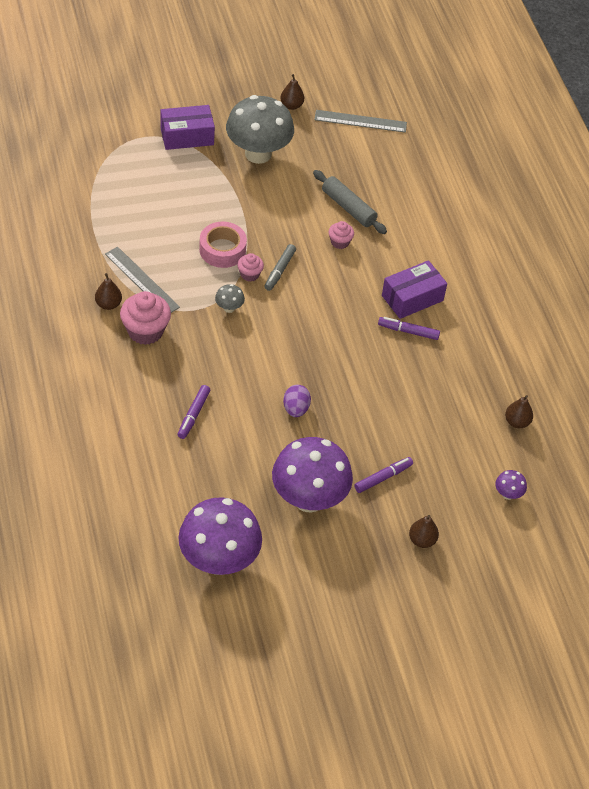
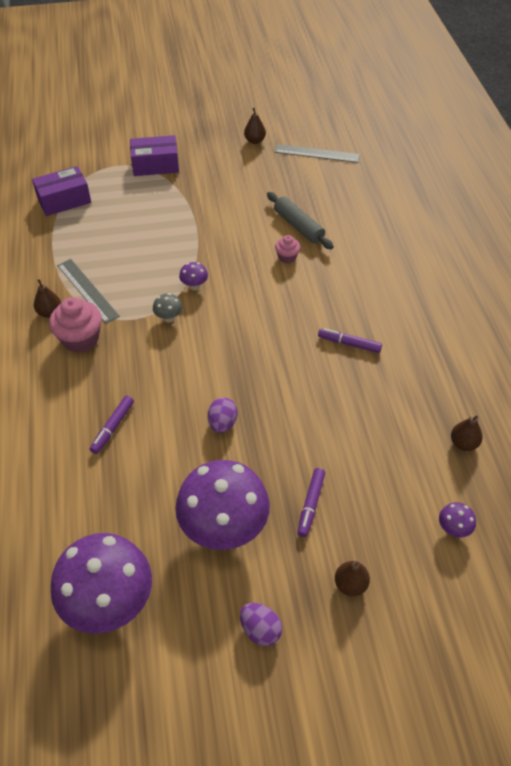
camera: 10 degrees right, 0 degrees up
pink tape [199,222,247,268] -> none
grey mushroom [226,95,294,164] -> none
pink cupcake [237,253,264,282] -> purple mushroom [179,262,208,290]
grey marker [264,244,296,291] -> none
purple marker [354,457,413,493] -> purple marker turned 135 degrees clockwise [297,468,325,537]
purple box [382,260,447,319] -> purple box moved to [32,166,91,216]
none -> purple egg [240,603,282,646]

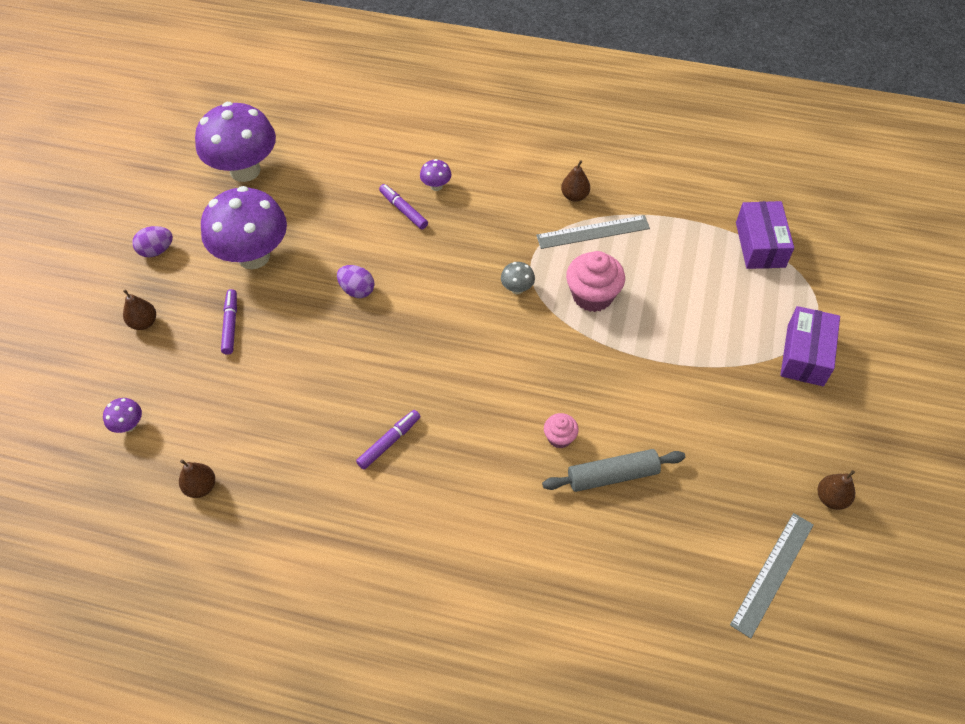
camera: 115 degrees right, 5 degrees up
pink cupcake [49,297,102,353] -> pink cupcake moved to [566,251,625,312]
purple mushroom [179,262,208,290] -> purple mushroom moved to [420,159,452,191]
purple marker [297,468,325,537] -> purple marker turned 45 degrees clockwise [221,289,237,354]

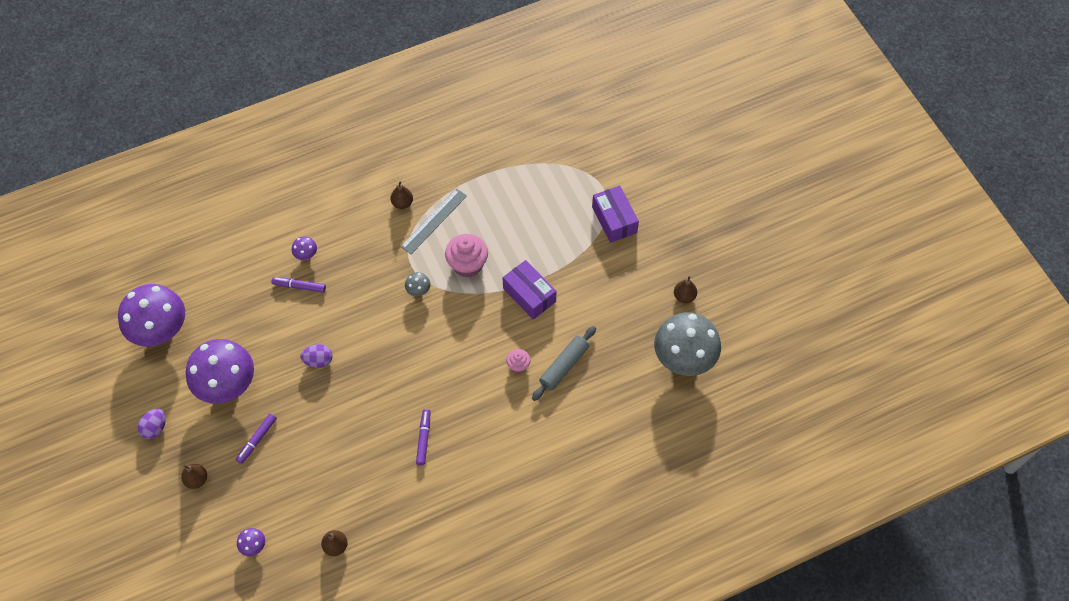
camera: 40 degrees left, 5 degrees up
purple marker [221,289,237,354] -> purple marker turned 105 degrees counterclockwise [236,413,277,464]
grey ruler [730,513,814,638] -> grey mushroom [654,312,721,376]
purple box [736,201,794,269] -> purple box moved to [503,260,556,320]

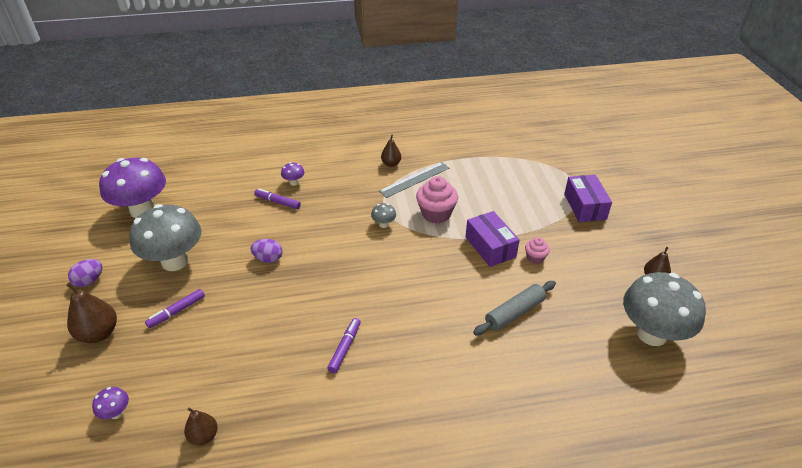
camera: 15 degrees right, 20 degrees down
brown pear [181,464,207,489] -> brown pear [66,282,117,343], size x1.62
purple mushroom [186,339,254,404] -> grey mushroom [129,204,202,271]
pink cupcake [506,349,531,373] -> pink cupcake moved to [525,237,550,264]

